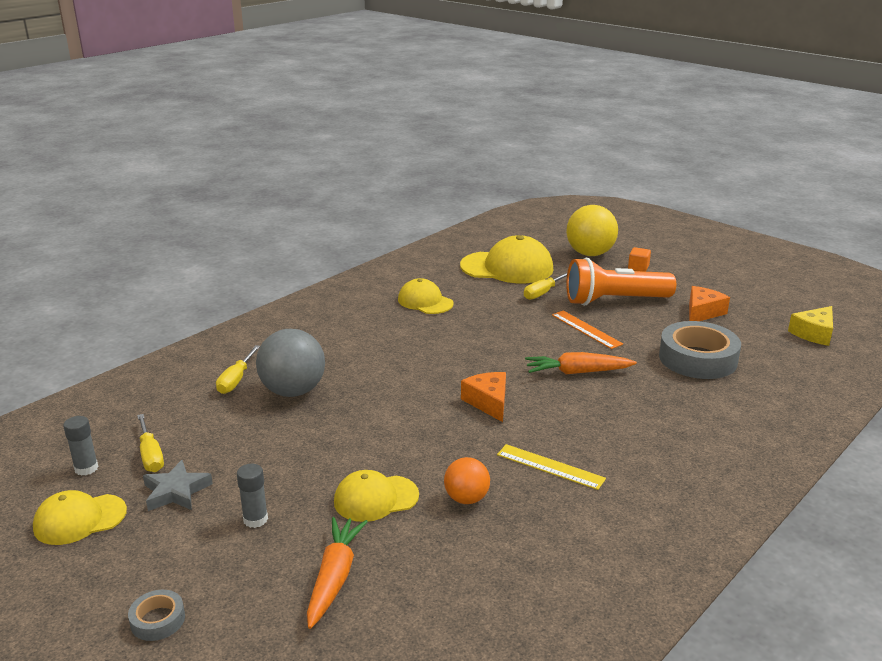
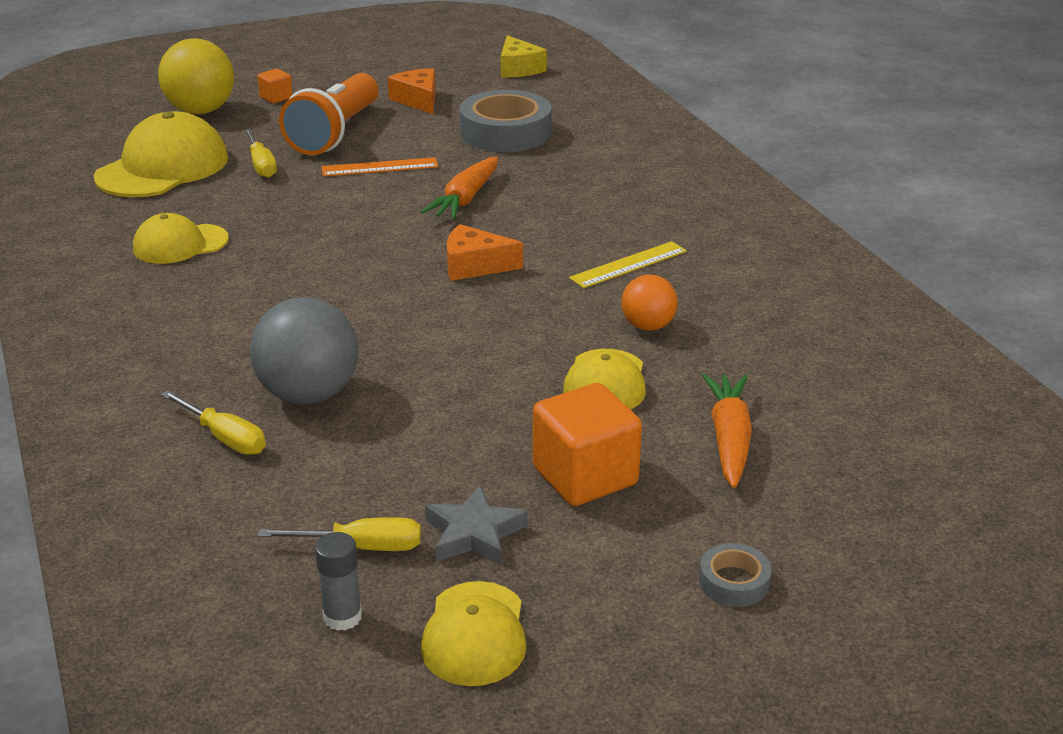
camera: 65 degrees left, 5 degrees up
grey glue stick [237,464,268,528] -> orange cube [533,383,642,506]
orange carrot [307,517,368,629] -> orange carrot turned 60 degrees clockwise [702,374,752,488]

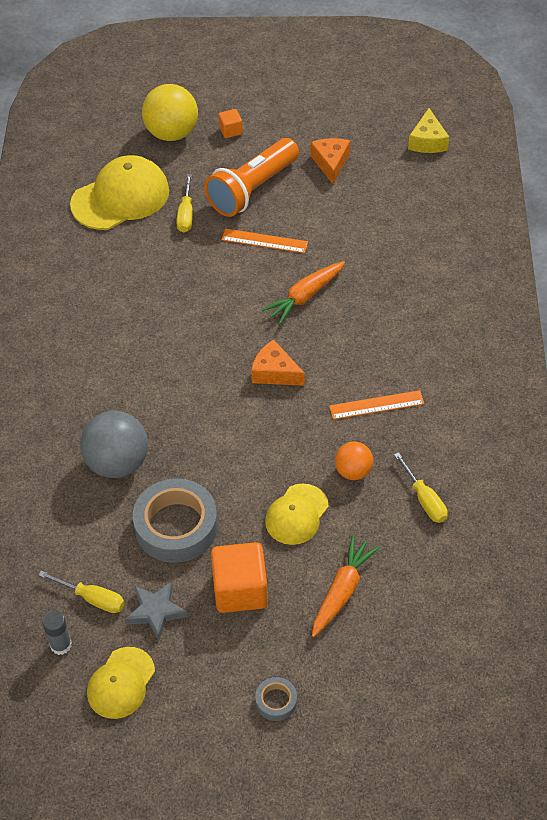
camera: 25 degrees right, 20 degrees up
yellow cap [133,213,229,264] -> none
yellow screwdriver [161,390,266,455] -> yellow screwdriver moved to [394,452,448,523]
grey tape [460,90,552,152] -> grey tape moved to [133,478,218,563]
yellow ruler [569,241,687,288] -> orange ruler [329,390,424,420]

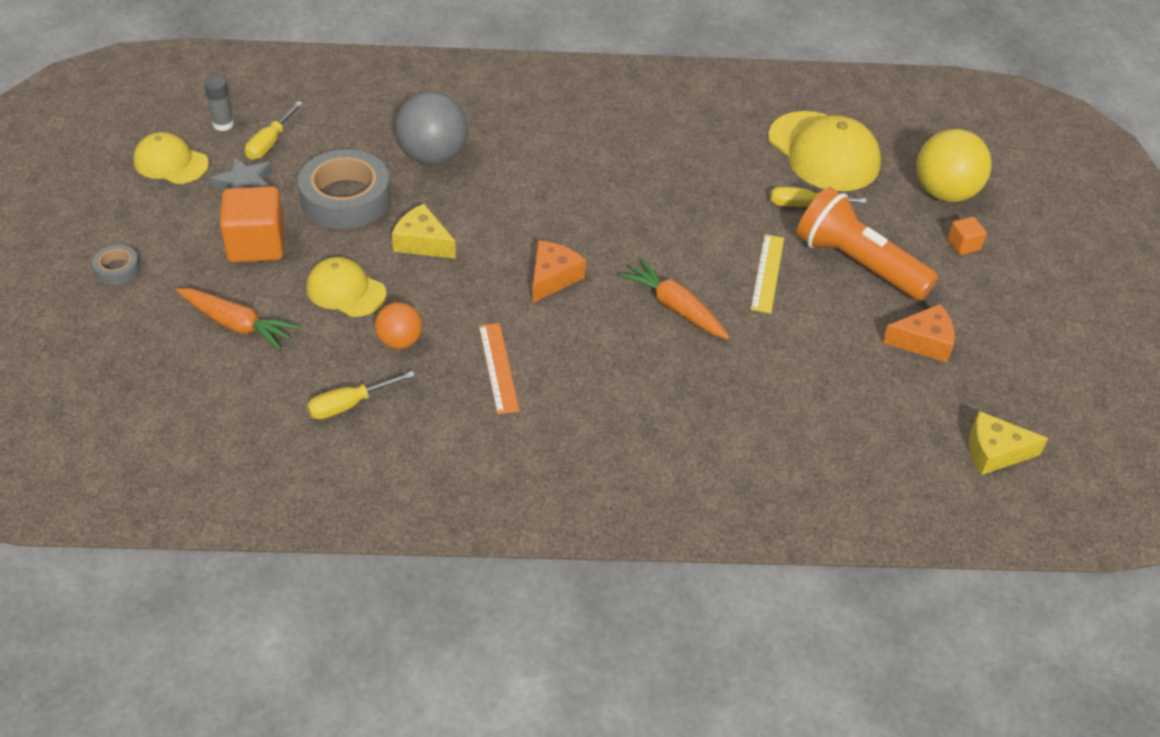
camera: 85 degrees right, 5 degrees down
orange ruler [221,228,308,253] -> yellow ruler [751,234,784,314]
none -> yellow cheese [392,204,456,259]

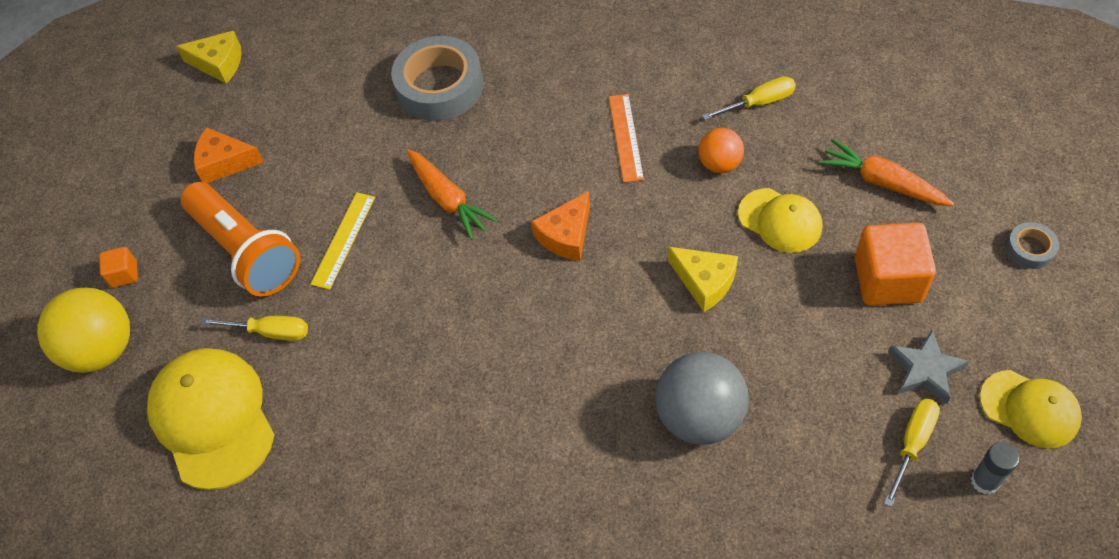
camera: 165 degrees left, 10 degrees up
grey tape [298,149,391,229] -> grey tape moved to [391,36,483,121]

